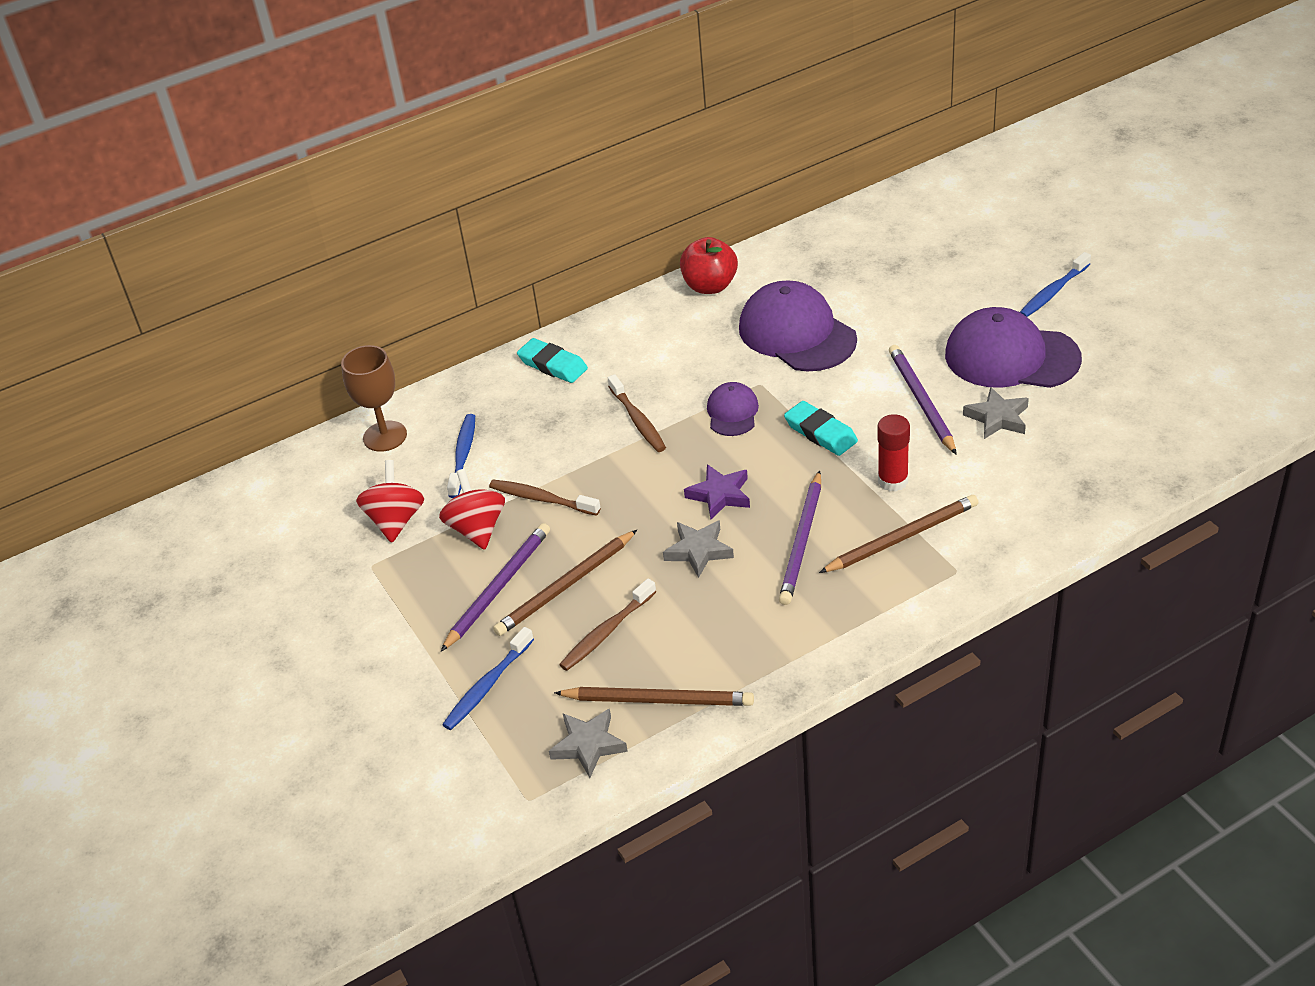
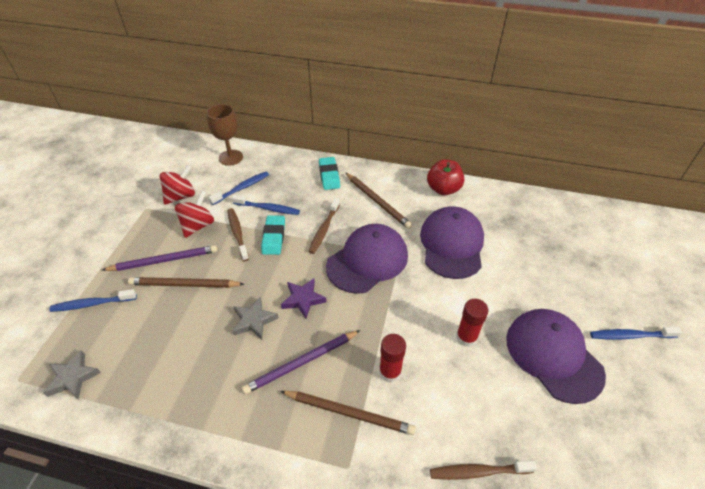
camera: 40 degrees right, 5 degrees up
brown pencil [554,687,754,706] -> brown pencil moved to [345,172,412,229]
brown toothbrush [559,579,656,671] -> brown toothbrush moved to [430,461,537,480]
purple cap [707,382,759,436] -> purple cap [326,224,408,294], size x1.94
turquoise eraser [784,401,858,456] -> turquoise eraser moved to [261,215,285,255]
purple pencil [889,345,957,455] -> red glue stick [456,299,488,347]
grey star [963,387,1029,439] -> none
none -> blue toothbrush [232,195,300,215]

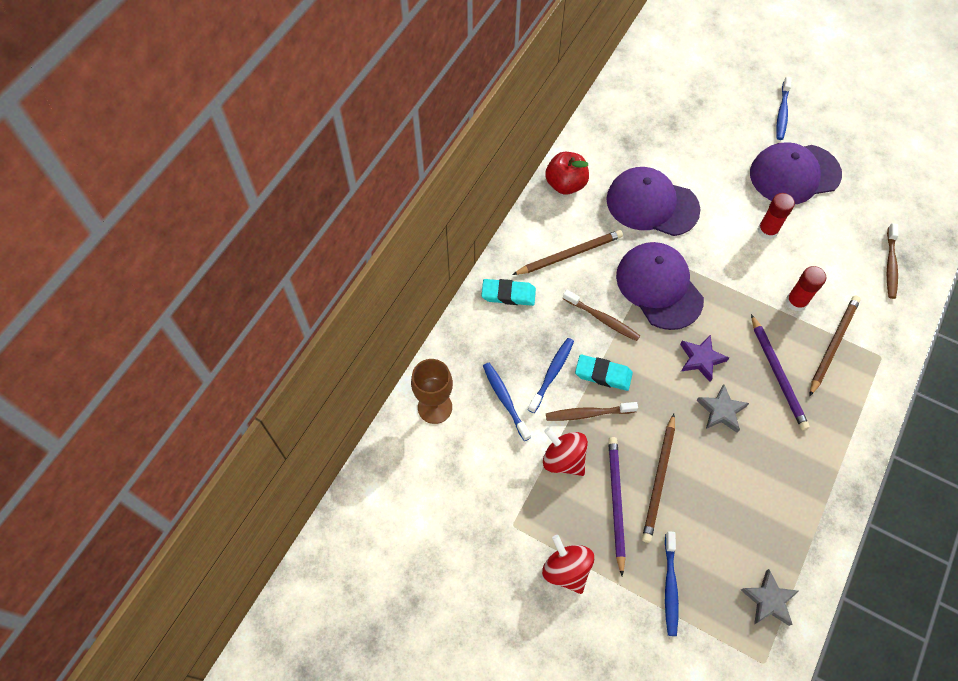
camera: 75 degrees left, 15 degrees up
red spinning top [160,164,195,205] -> red spinning top moved to [542,535,594,594]

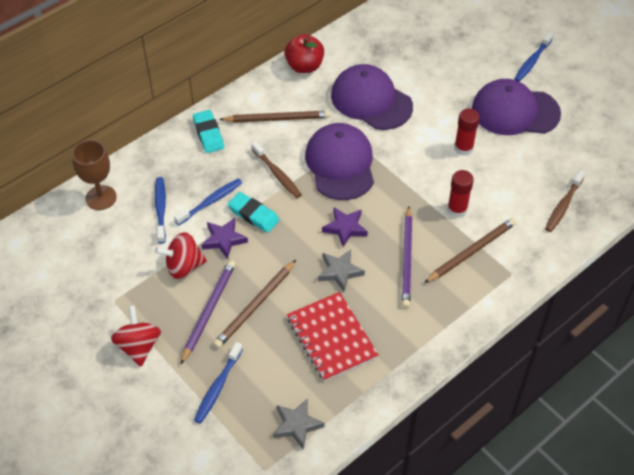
camera: 20 degrees right, 10 degrees down
turquoise eraser [481,279,536,306] -> turquoise eraser turned 45 degrees clockwise [193,110,224,153]
red spinning top [543,427,588,476] -> red spinning top turned 75 degrees counterclockwise [155,232,207,279]
brown toothbrush [546,402,638,421] -> purple star [202,218,248,259]
none -> red notebook [287,292,379,382]

